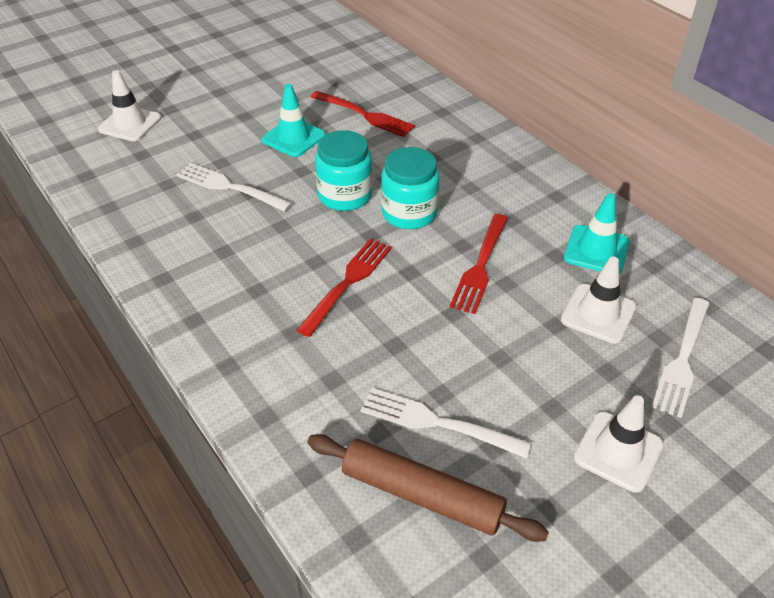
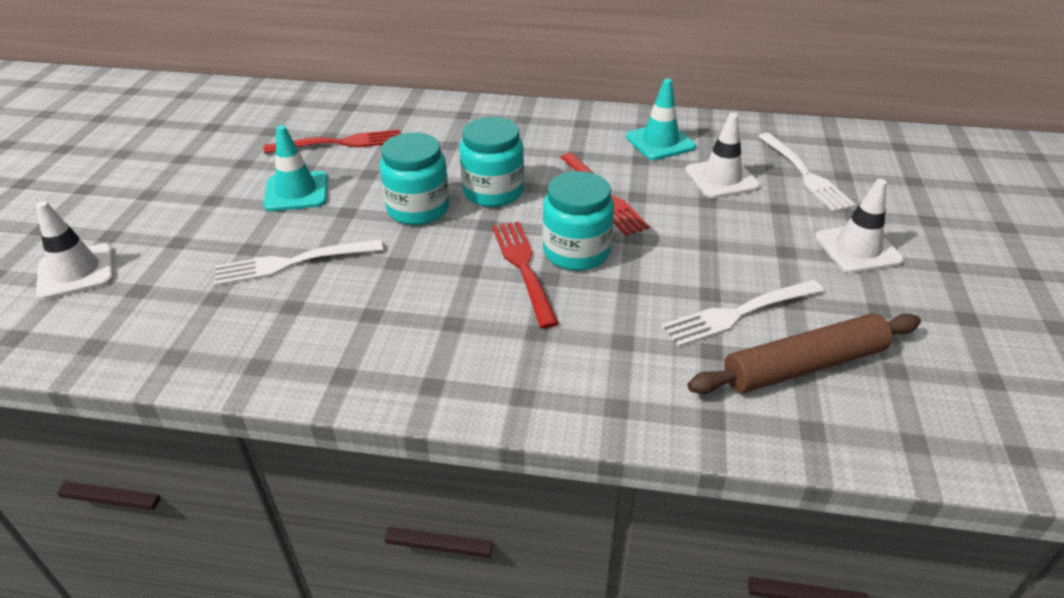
camera: 45 degrees left, 5 degrees down
none -> turquoise jar [543,171,614,271]

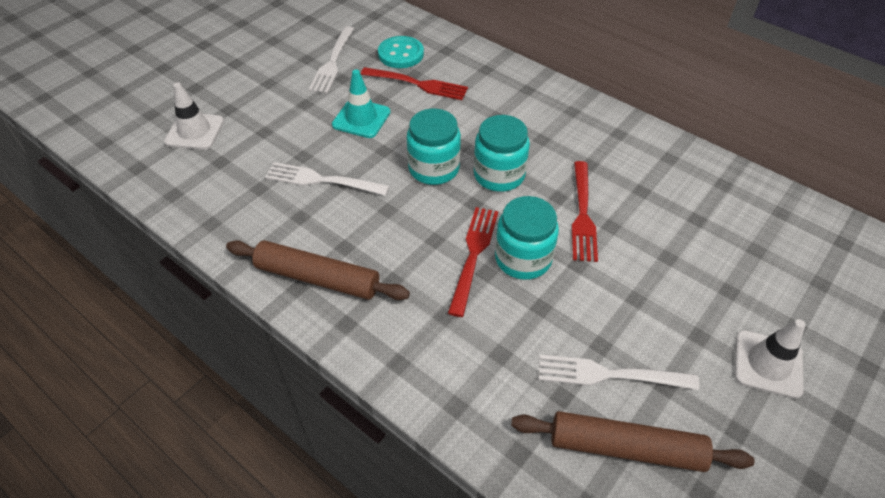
camera: 30 degrees right, 10 degrees up
turquoise traffic cone [626,79,696,160] -> none
white traffic cone [685,113,760,198] -> none
white fork [758,133,856,212] -> white fork moved to [308,26,354,93]
none -> brown rolling pin [226,240,410,300]
none -> turquoise button [378,36,424,68]

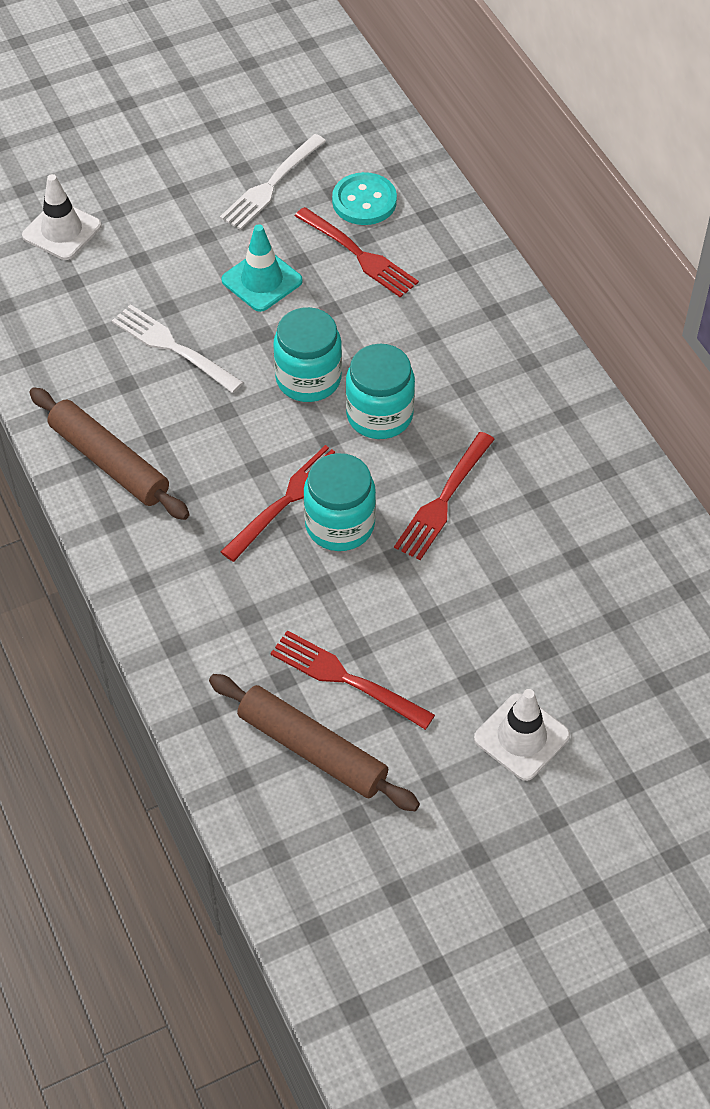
camera: 25 degrees right, 5 degrees up
white fork [539,355,700,390] -> red fork [271,630,435,730]

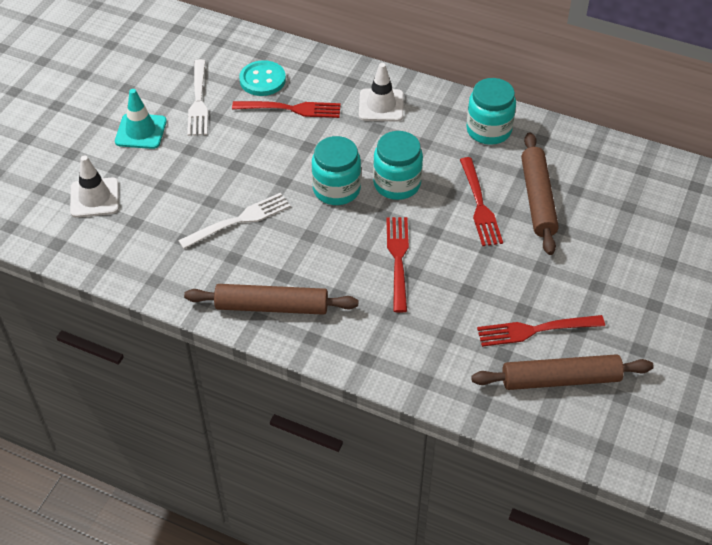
camera: 40 degrees left, 5 degrees down
white fork [112,304,244,393] -> white fork turned 150 degrees clockwise [178,193,291,249]
turquoise traffic cone [221,224,303,312] -> turquoise traffic cone moved to [115,89,167,149]
turquoise jar [304,453,376,551] -> turquoise jar moved to [466,78,516,145]
white traffic cone [474,689,570,781] -> white traffic cone moved to [359,63,404,122]
none -> brown rolling pin [521,132,559,255]

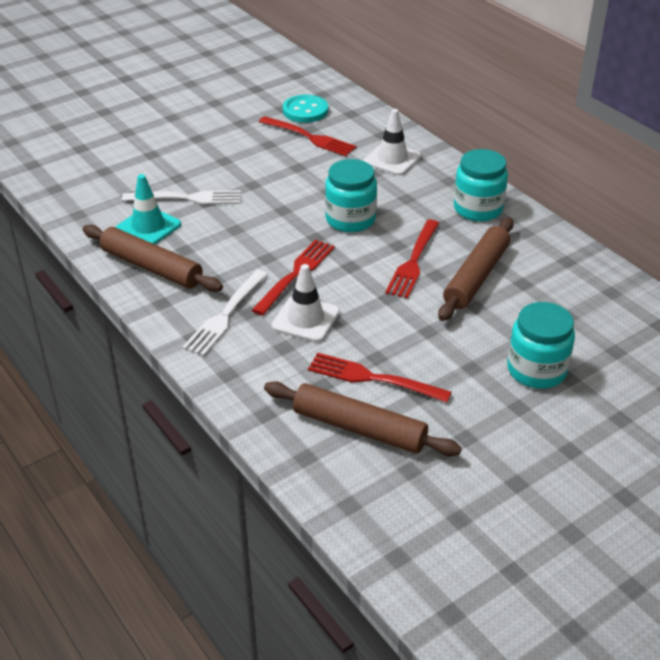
camera: 30 degrees right, 10 degrees down
white traffic cone [70,156,119,218] -> white traffic cone moved to [272,264,340,342]
turquoise traffic cone [115,89,167,149] -> turquoise traffic cone moved to [116,174,181,244]
white fork [187,59,208,136] -> white fork moved to [182,270,268,356]
turquoise jar [312,136,361,205] -> turquoise jar moved to [507,302,575,389]

